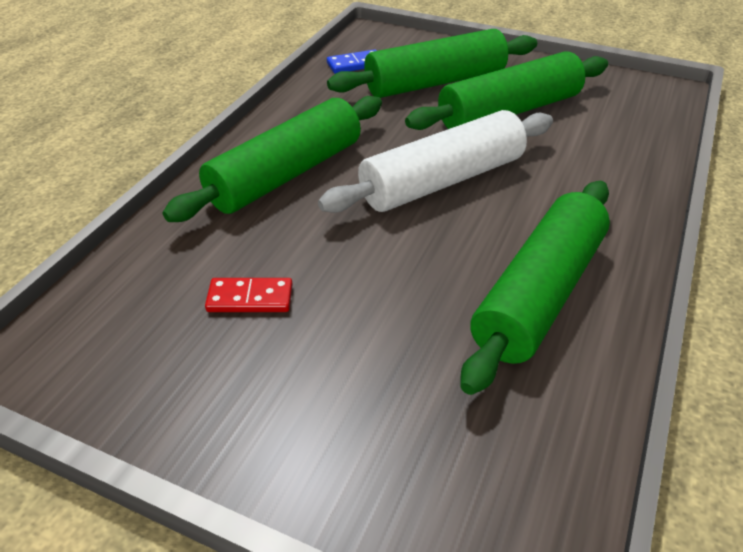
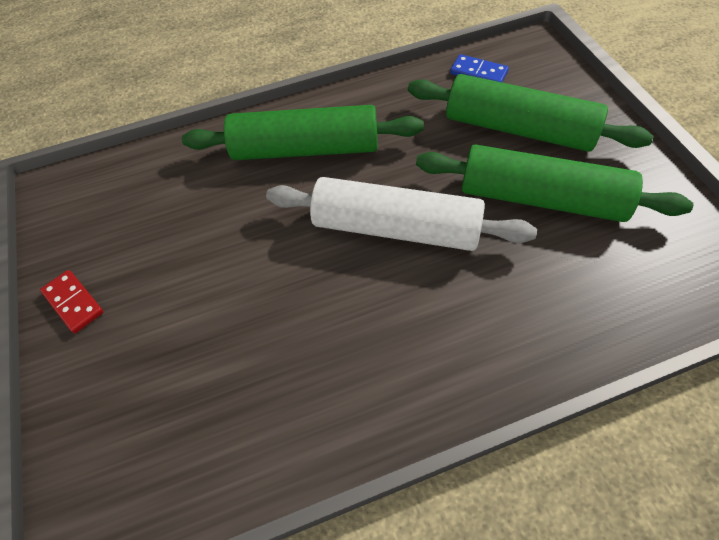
camera: 50 degrees right, 15 degrees up
red domino [205,278,293,312] -> red domino moved to [40,270,103,333]
green rolling pin [460,181,610,395] -> none

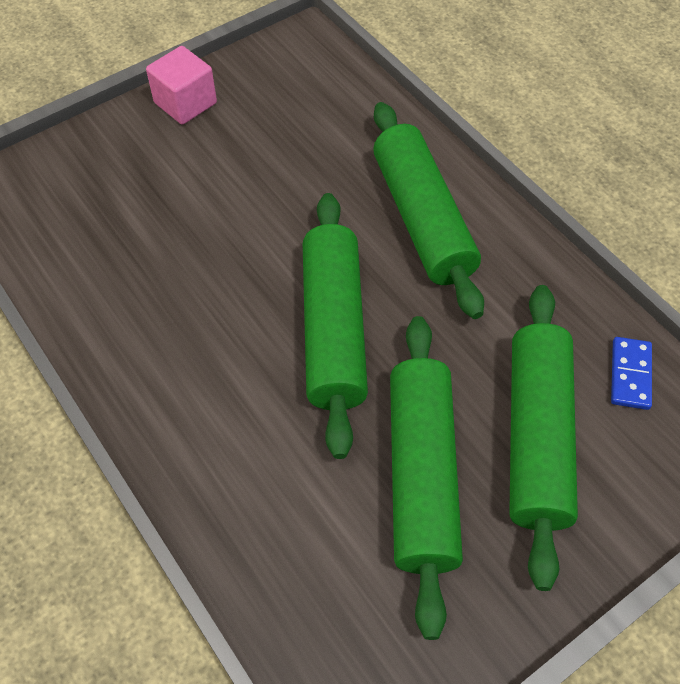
camera: 70 degrees right, 0 degrees up
red domino [40,270,103,333] -> pink cube [146,46,217,125]
white rolling pin [266,177,537,251] -> green rolling pin [303,193,368,459]

